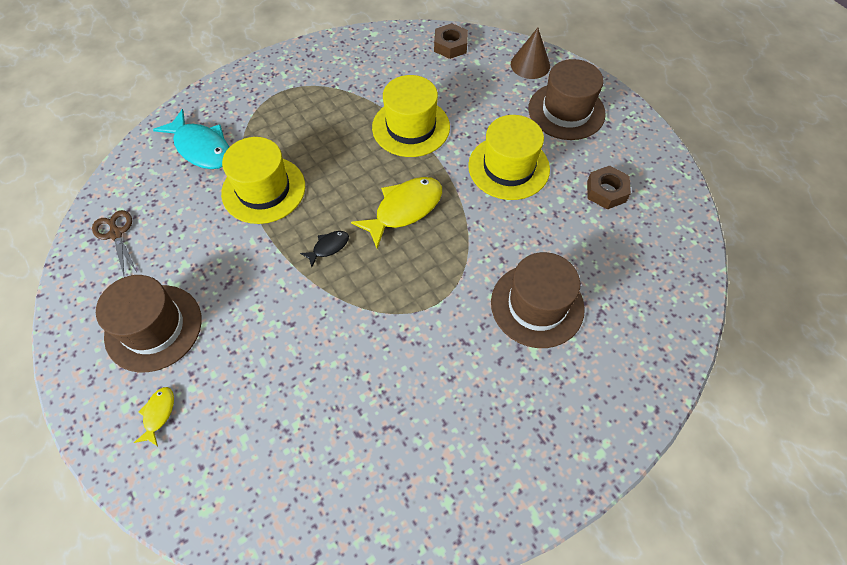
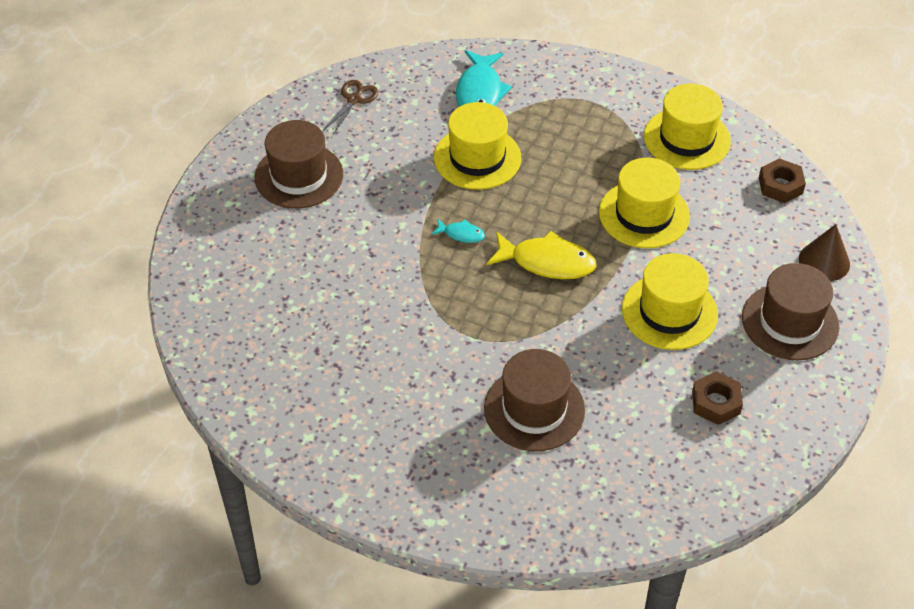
camera: 55 degrees right, 10 degrees down
yellow fish [134,387,174,446] -> none
black fish [300,231,349,267] -> turquoise fish [431,219,485,243]
none -> yellow hat [644,83,731,170]

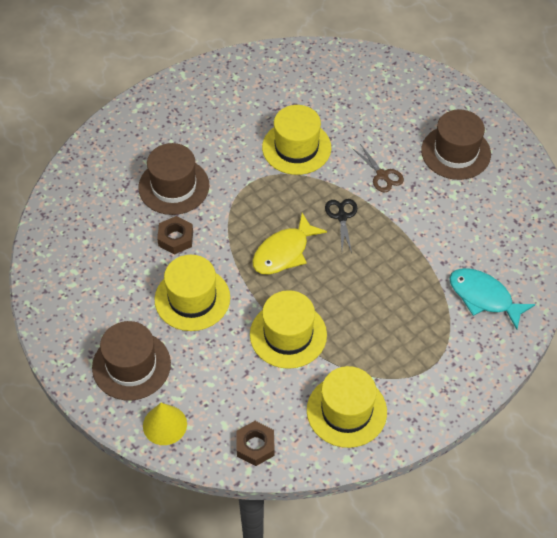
camera: 120 degrees right, 5 degrees up
brown scissors [323,80,378,135] -> brown scissors moved to [352,144,404,193]
turquoise fish [431,219,485,243] -> black scissors [325,199,357,253]
yellow hat [434,102,521,190] -> yellow hat moved to [262,105,331,175]
brown nut [692,371,743,425] -> brown nut moved to [157,216,193,255]
brown cone [799,224,850,281] -> yellow cone [143,403,187,445]

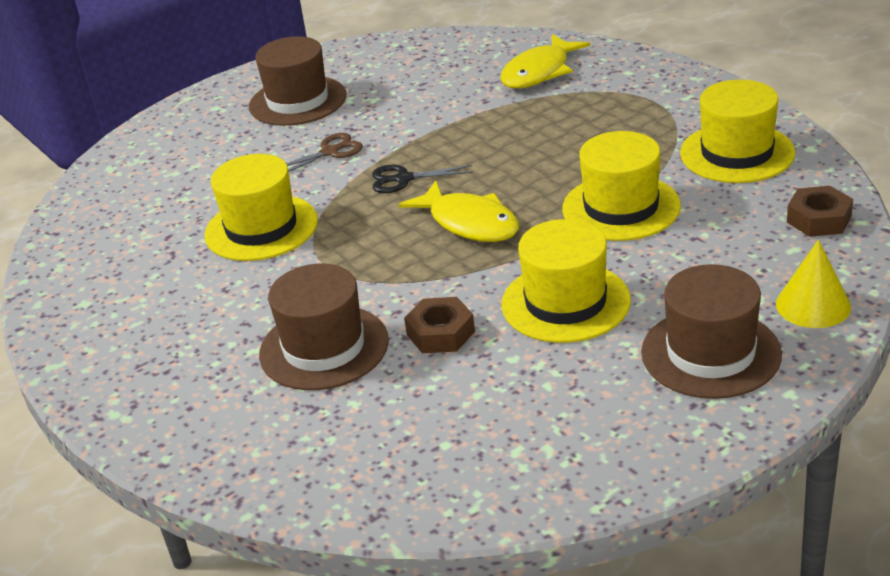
camera: 85 degrees left, 20 degrees down
turquoise fish [450,268,535,330] -> yellow fish [500,34,590,88]

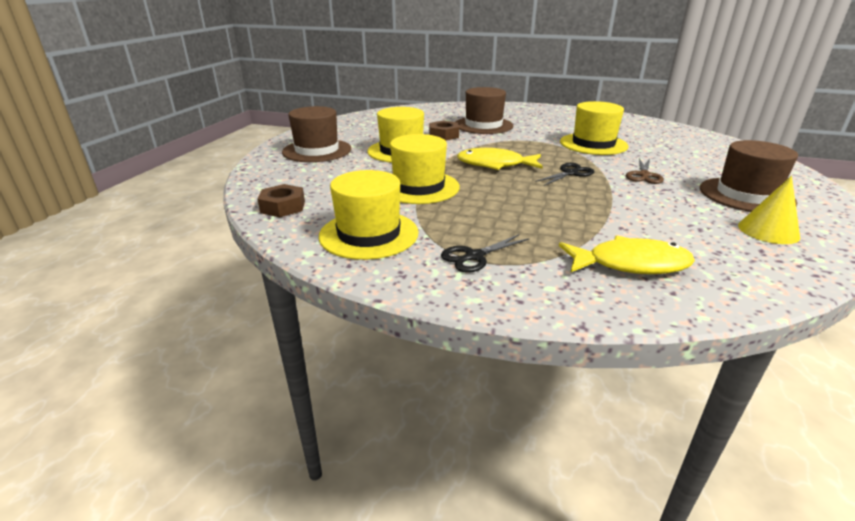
camera: 140 degrees right, 5 degrees down
yellow fish [500,34,590,88] -> yellow fish turned 90 degrees clockwise [559,236,695,274]
yellow cone [776,239,851,328] -> yellow cone moved to [738,176,800,244]
none -> black scissors [441,234,529,273]

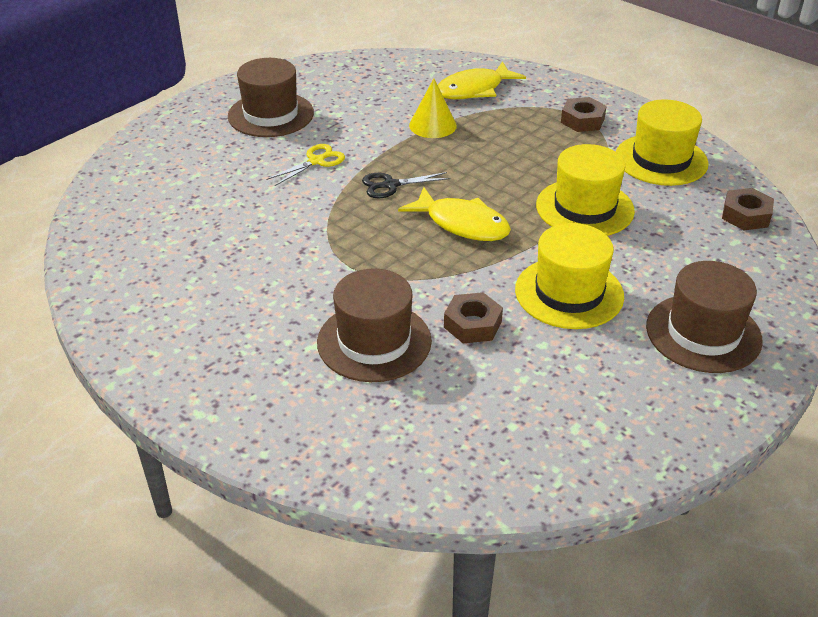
camera: 155 degrees left, 10 degrees up
black scissors [441,234,529,273] -> brown nut [561,97,606,132]
yellow fish [559,236,695,274] -> yellow fish turned 60 degrees counterclockwise [438,61,526,99]
yellow hat [560,101,628,155] -> none
brown scissors [626,158,664,184] -> yellow scissors [267,144,345,186]
yellow cone [738,176,800,244] -> yellow cone moved to [409,78,457,138]

